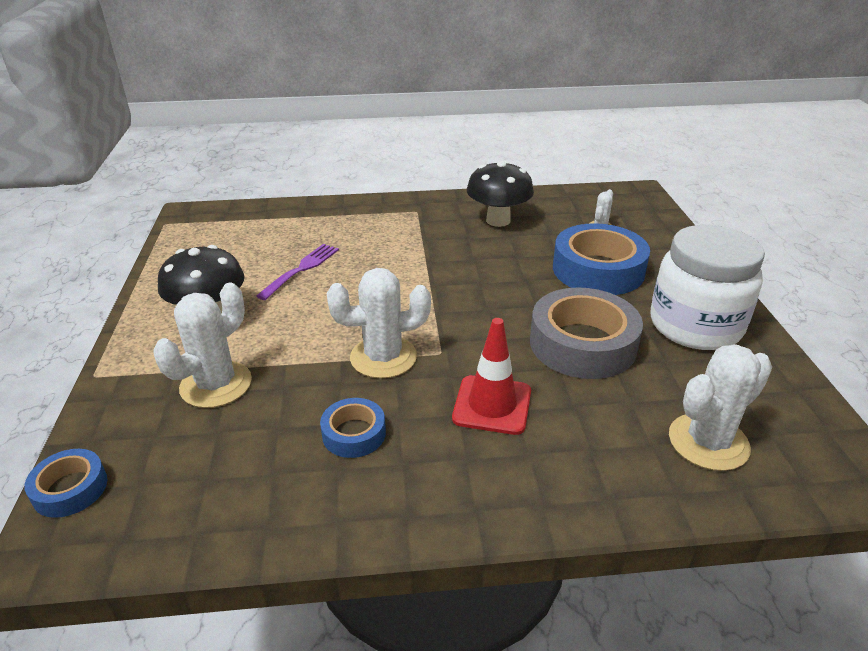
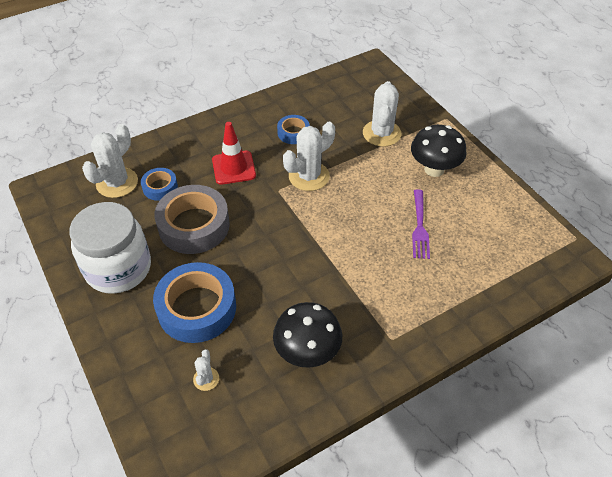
camera: 155 degrees right, 15 degrees up
blue tape [24,449,107,518] -> blue tape moved to [141,168,178,201]

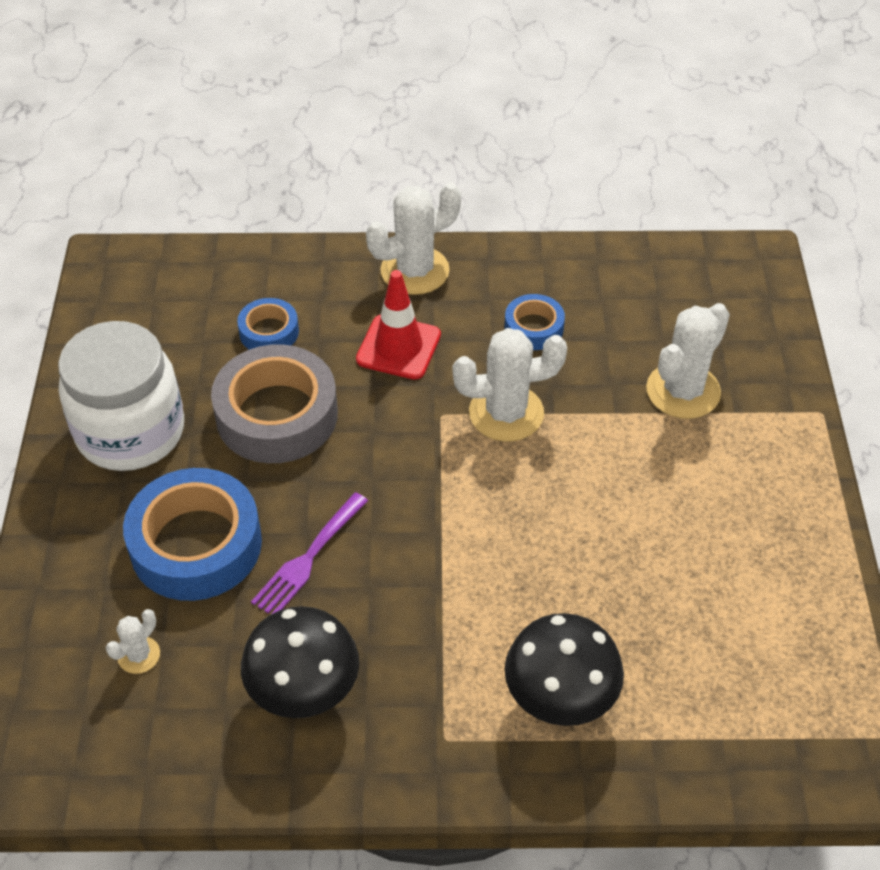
camera: 30 degrees right, 0 degrees up
white cactus [82,124,138,198] -> white cactus moved to [366,183,461,295]
black mushroom [411,125,467,177] -> black mushroom moved to [505,613,624,726]
purple fork [412,189,430,259] -> purple fork moved to [251,492,368,614]

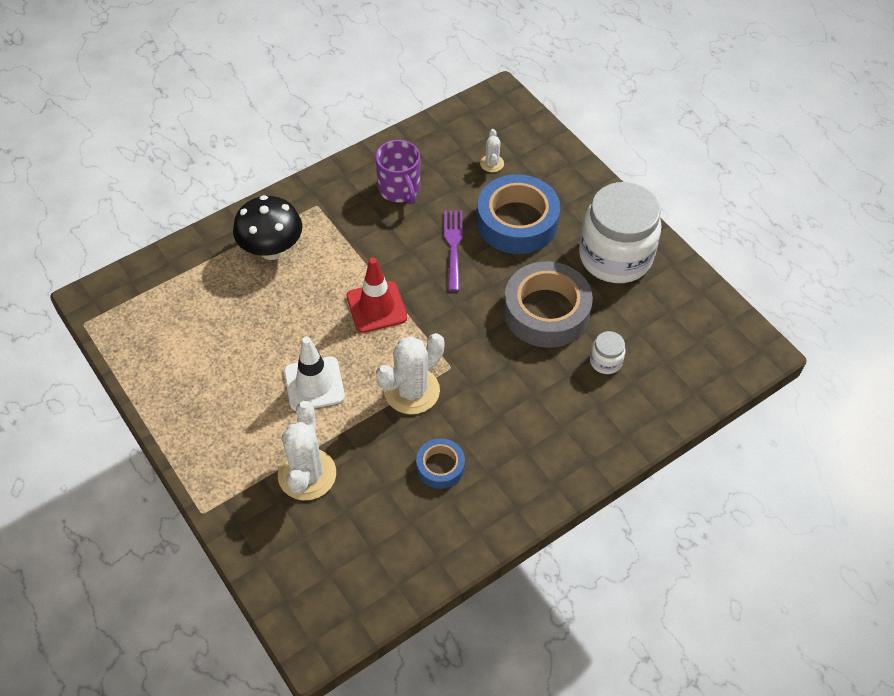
camera: 145 degrees right, 5 degrees up
blue tape [237,298,299,350] -> white jar [590,331,626,374]
black mushroom [241,606,359,718] -> purple mug [375,140,420,204]
red traffic cone [356,270,441,380] -> red traffic cone moved to [347,257,407,333]
white cactus [366,183,461,295] -> none
none -> white traffic cone [284,337,345,411]

